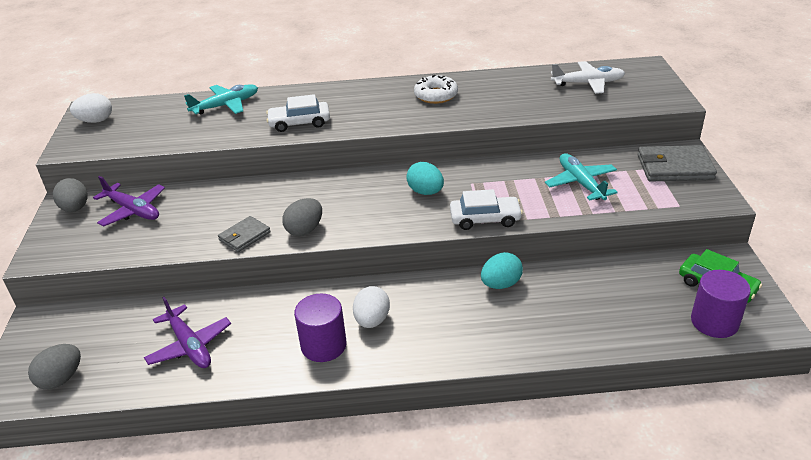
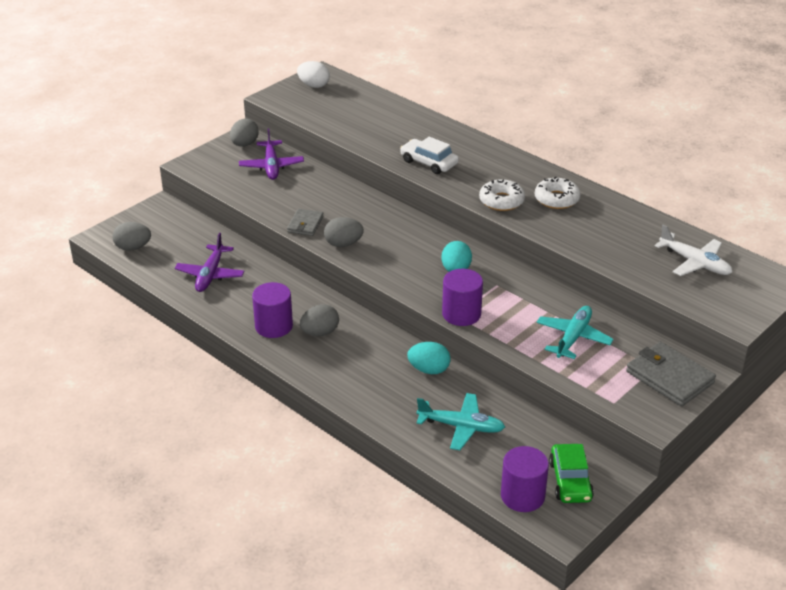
camera: 45 degrees right, 0 degrees up
turquoise plane [184,84,258,114] -> turquoise plane moved to [417,393,505,450]
grey wallet [218,216,271,252] -> grey wallet turned 75 degrees counterclockwise [287,209,323,236]
white egg [353,286,390,328] -> grey egg [300,304,339,336]
white car [450,189,523,230] -> purple cylinder [442,269,483,326]
none -> white donut [479,179,525,211]

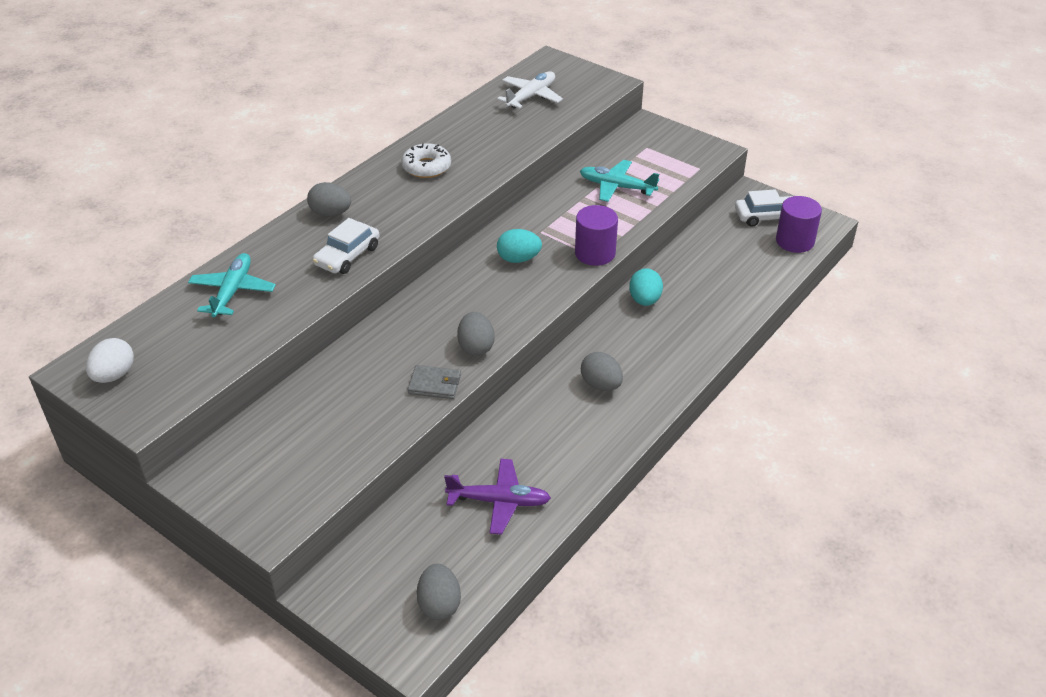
camera: 95 degrees left, 5 degrees up
grey egg [230,119,259,147] -> grey egg moved to [307,182,351,217]
purple plane [239,129,304,180] -> none
purple cylinder [252,282,293,338] -> none
turquoise plane [417,393,505,450] -> turquoise plane moved to [188,253,276,317]
white donut [479,179,525,211] -> none
green car [549,444,594,503] -> white car [735,189,793,227]
grey wallet [626,342,716,406] -> none

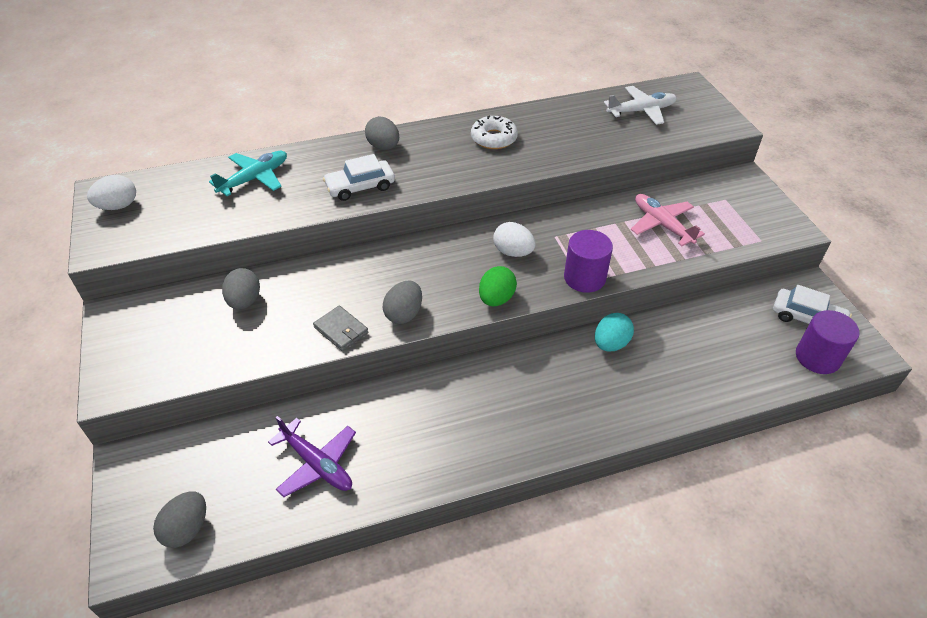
camera: 35 degrees right, 5 degrees up
turquoise egg [497,229,542,263] -> white egg [493,222,535,257]
turquoise plane [580,160,659,202] -> pink plane [631,194,705,246]
grey egg [581,352,623,391] -> grey egg moved to [222,268,260,310]
none -> green egg [479,266,517,306]

